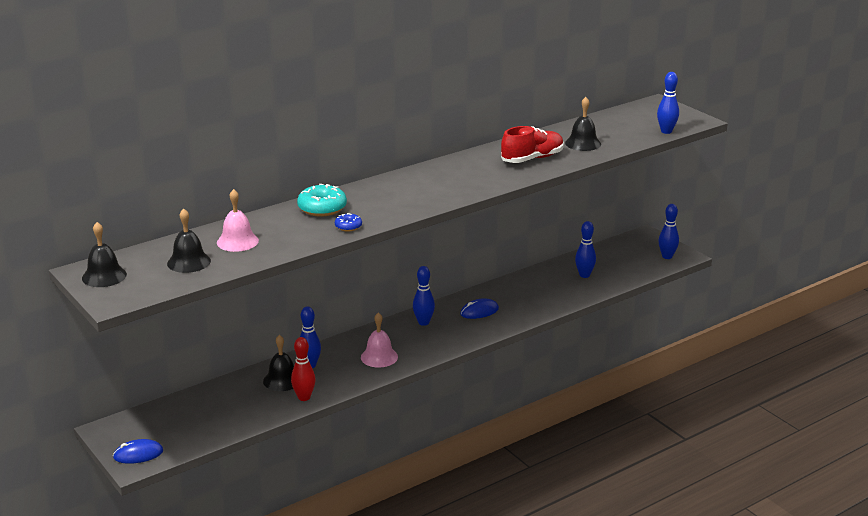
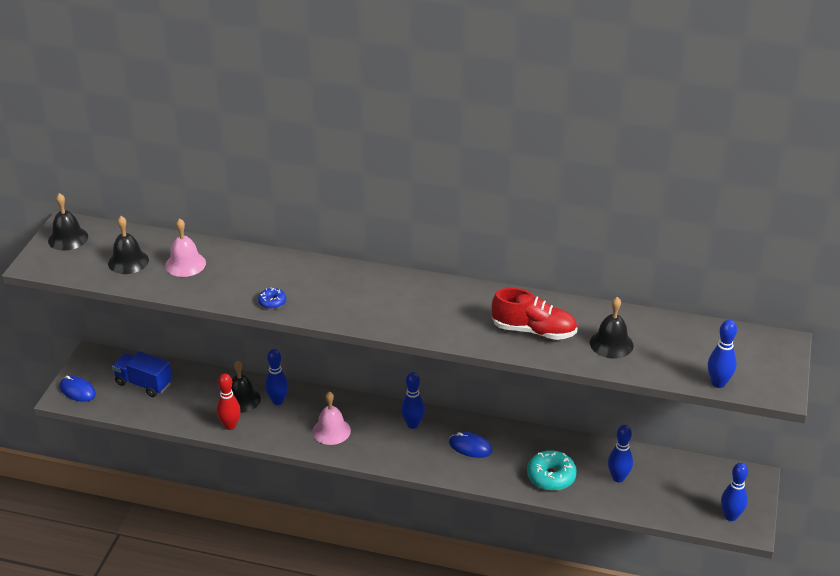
camera: 50 degrees right, 10 degrees up
turquoise donut [297,184,347,217] -> turquoise donut moved to [527,450,577,491]
none -> blue truck [112,351,172,397]

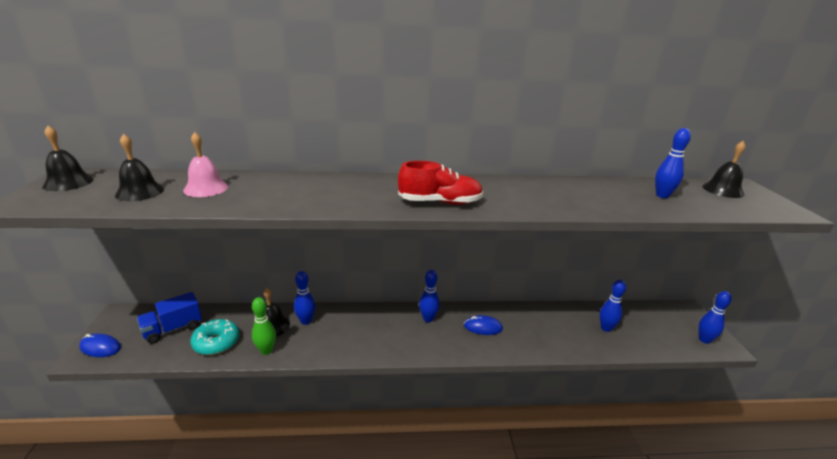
camera: 20 degrees left, 10 degrees down
blue truck [112,351,172,397] -> blue truck turned 45 degrees counterclockwise [137,292,202,344]
red bowling pin [217,373,241,430] -> green bowling pin [252,297,276,355]
blue donut [258,288,286,309] -> none
pink bell [312,392,351,445] -> none
red shoe [492,288,577,340] -> red shoe moved to [398,161,483,205]
turquoise donut [527,450,577,491] -> turquoise donut moved to [190,319,239,355]
black bell [590,297,634,359] -> black bell moved to [702,141,746,198]
blue bowling pin [708,320,737,388] -> blue bowling pin moved to [655,128,691,198]

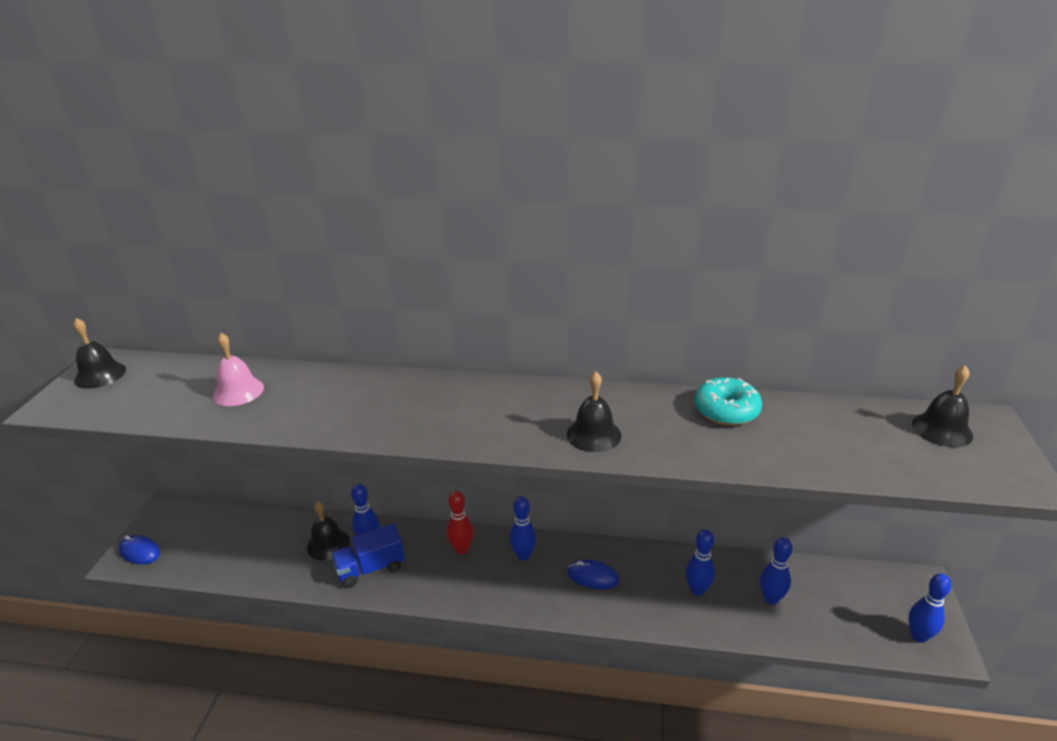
camera: 15 degrees right, 5 degrees up
black bell [115,134,164,201] -> black bell moved to [567,371,622,452]
blue truck [137,292,202,344] -> blue truck moved to [331,523,405,588]
turquoise donut [190,319,239,355] -> turquoise donut moved to [694,377,762,426]
green bowling pin [252,297,276,355] -> none
red shoe [398,161,483,205] -> none
blue bowling pin [655,128,691,198] -> blue bowling pin moved to [685,530,715,596]
none -> red bowling pin [447,491,474,554]

